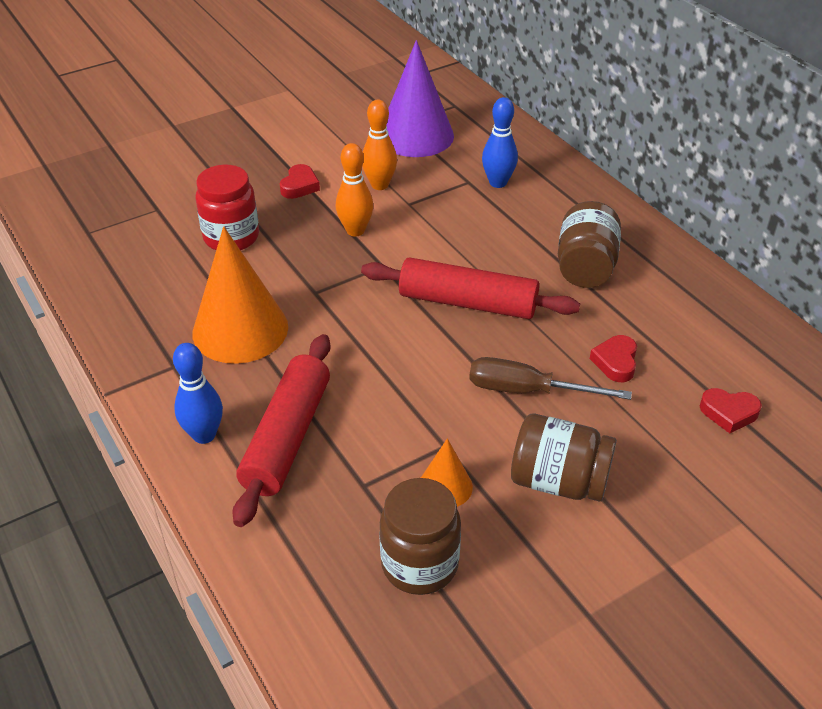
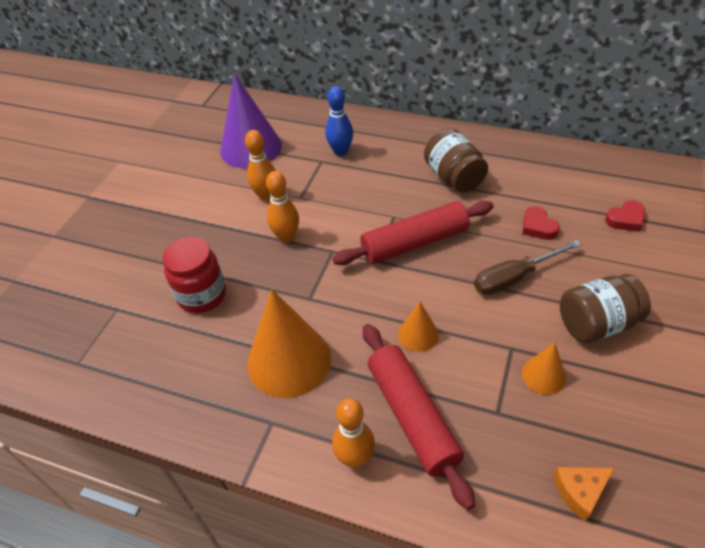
camera: 35 degrees left, 5 degrees up
blue bowling pin [173,343,223,444] -> orange bowling pin [332,398,375,468]
red heart [280,164,320,199] -> none
brown jar [379,478,461,595] -> none
none -> orange cone [398,301,439,352]
none -> orange cheese [553,467,615,522]

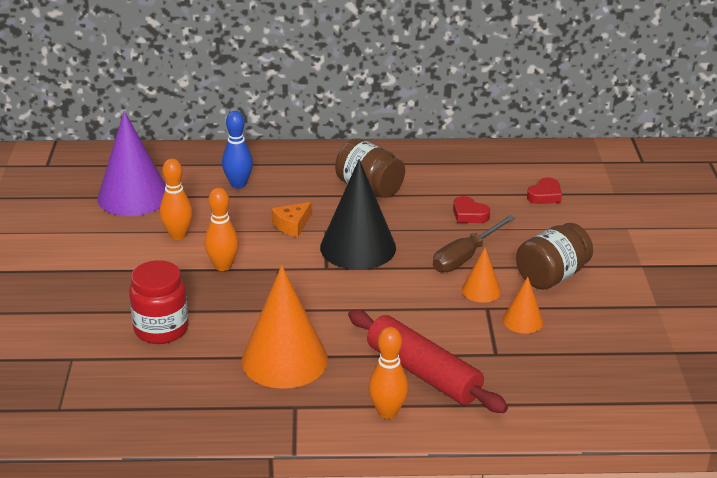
camera: 25 degrees left, 15 degrees down
red rolling pin [332,201,494,265] -> black cone [320,159,396,270]
orange cone [398,301,439,352] -> orange cone moved to [462,248,501,303]
orange cheese [553,467,615,522] -> orange cheese moved to [272,202,311,237]

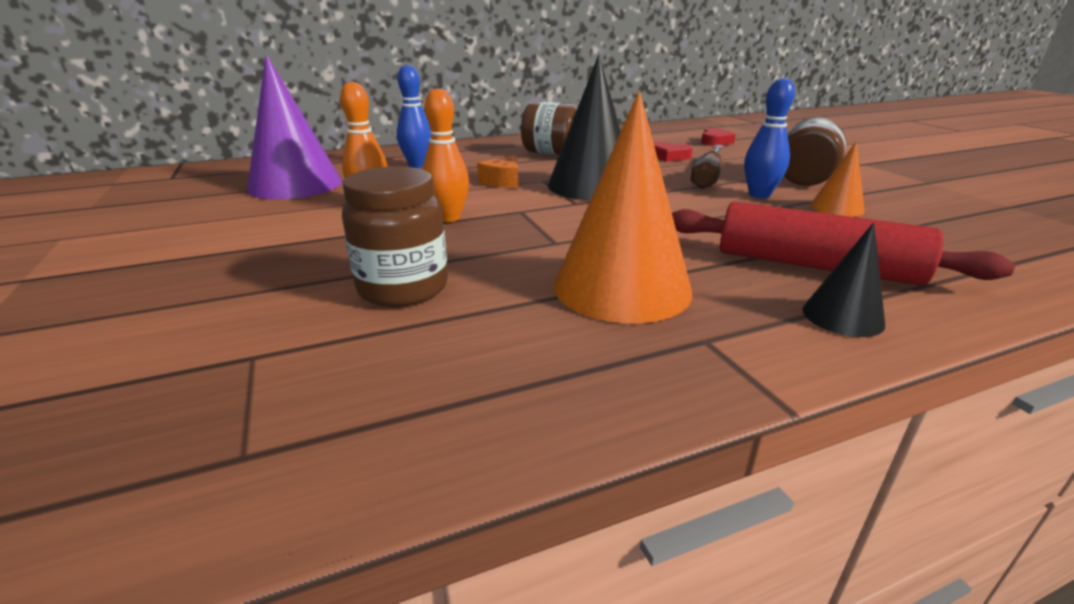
camera: 20 degrees left, 5 degrees down
red jar [129,260,188,344] -> brown jar [342,166,448,307]
orange bowling pin [368,327,409,419] -> black cone [803,222,885,337]
orange cone [462,248,501,303] -> blue bowling pin [744,78,795,198]

